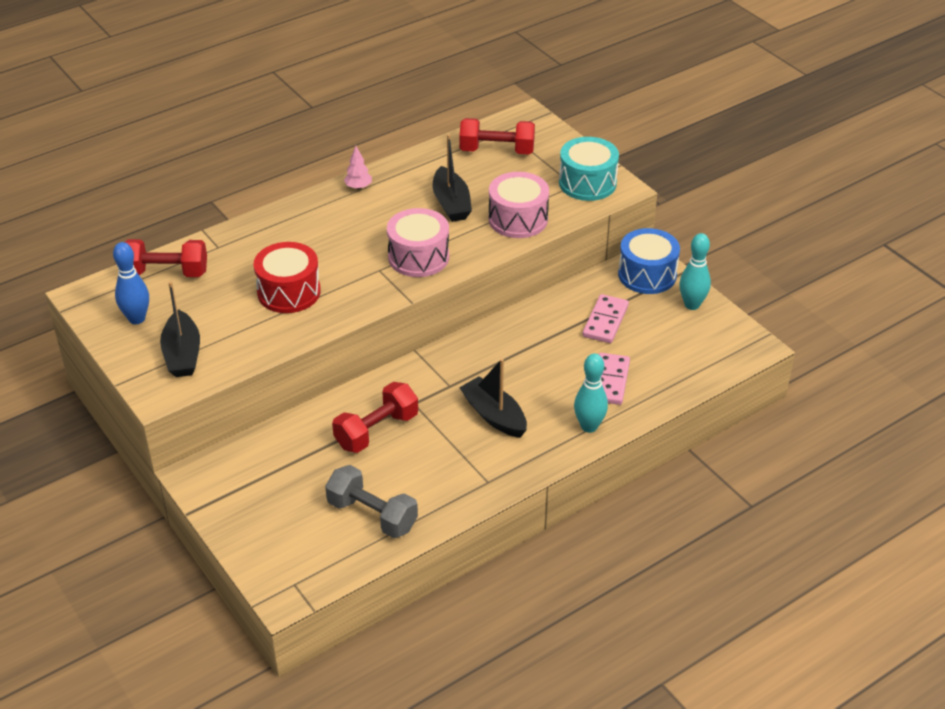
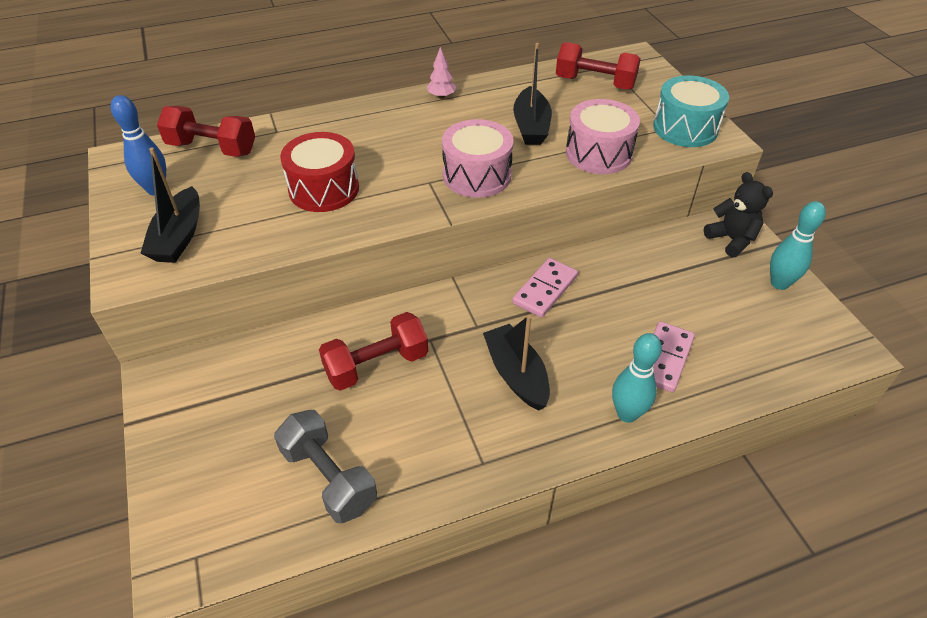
camera: 15 degrees right, 5 degrees up
pink domino [583,294,629,343] -> pink domino moved to [512,258,578,318]
blue drum [618,228,680,294] -> black teddy bear [704,172,773,257]

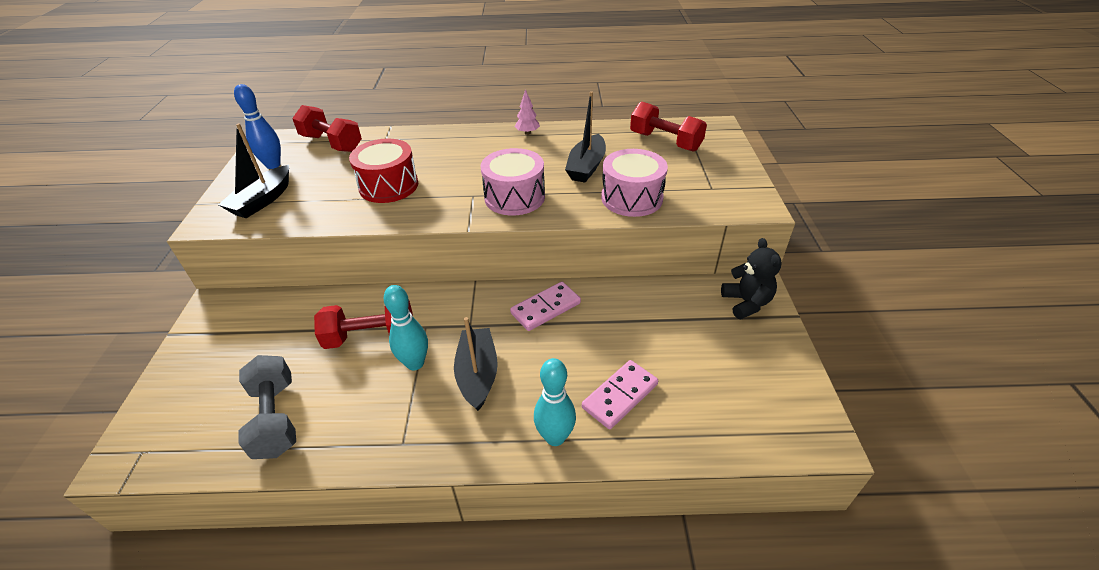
camera: 20 degrees right, 5 degrees down
turquoise drum [653,75,729,147] -> none
turquoise bowling pin [770,201,826,290] -> turquoise bowling pin moved to [384,285,428,370]

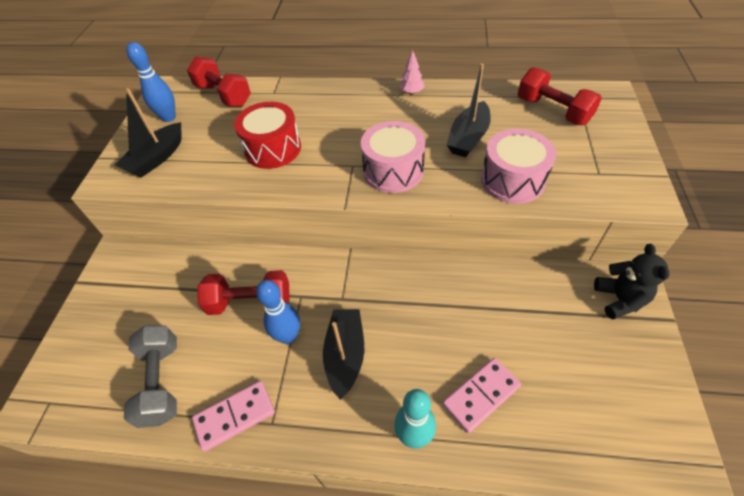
camera: 10 degrees right, 10 degrees up
turquoise bowling pin [384,285,428,370] -> blue bowling pin [256,280,300,344]
pink domino [510,282,581,331] -> pink domino moved to [192,381,275,452]

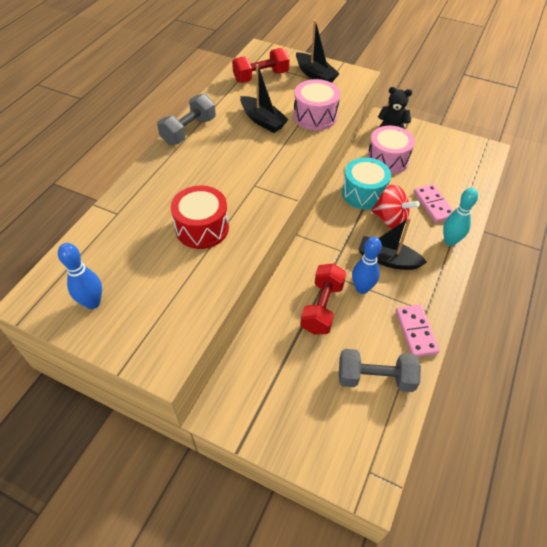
camera: 75 degrees left, 0 degrees up
black boat [115,88,182,178] -> black boat moved to [296,20,340,83]
red dumbbell [187,56,251,107] -> none
pink drum [361,121,425,193] -> pink drum moved to [367,126,415,174]
pink tree [399,50,425,95] -> grey dumbbell [157,94,216,145]
none -> turquoise drum [342,158,391,210]
none -> red spinning top [371,184,420,229]

